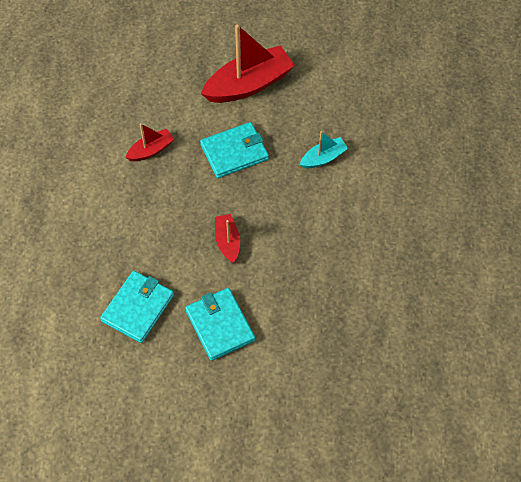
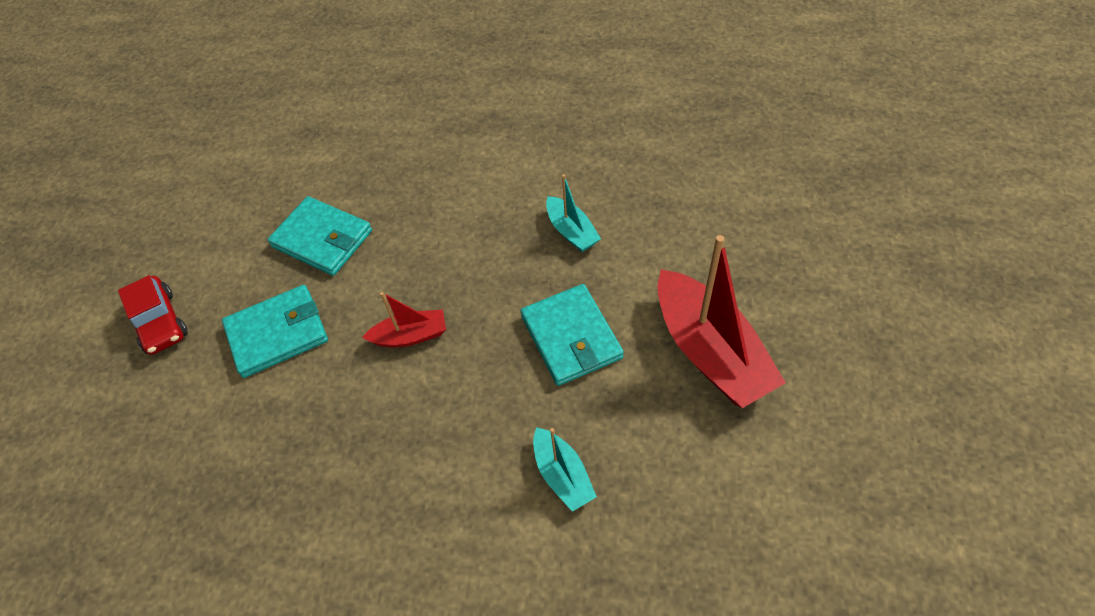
camera: 95 degrees right, 5 degrees down
red boat [126,123,174,161] -> turquoise boat [546,174,601,252]
none -> red car [118,275,188,355]

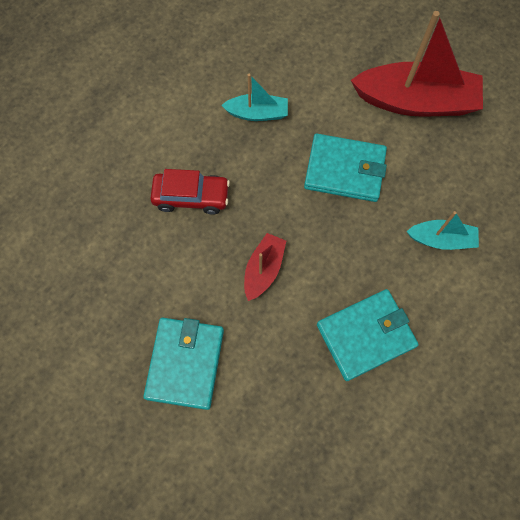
camera: 60 degrees left, 15 degrees up
red car [118,275,188,355] -> red car moved to [150,169,230,215]
turquoise wallet [268,196,372,276] -> turquoise wallet moved to [317,289,419,381]

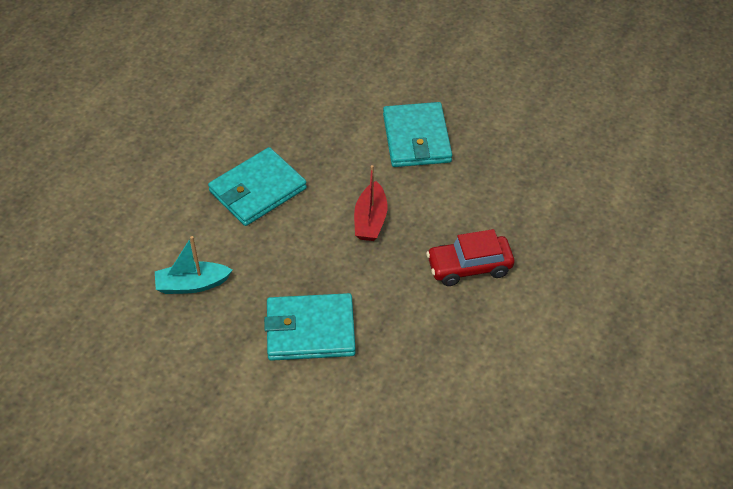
camera: 165 degrees right, 20 degrees down
turquoise boat [221,74,288,121] -> none
red boat [351,11,483,116] -> none

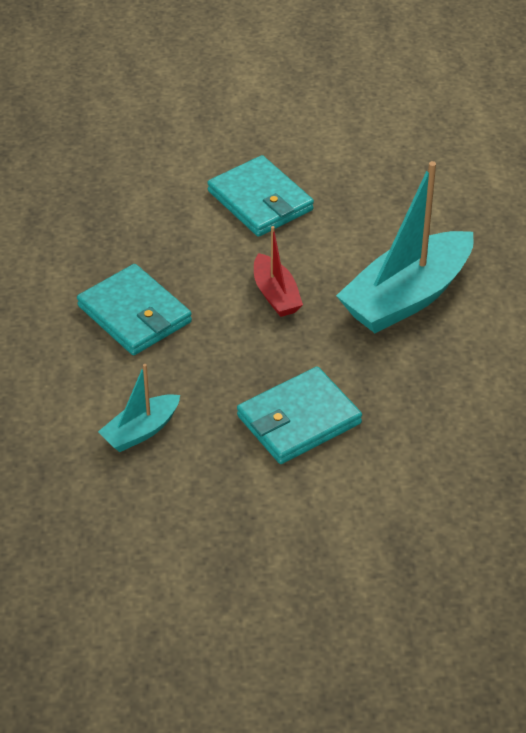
camera: 30 degrees left, 5 degrees down
turquoise wallet [208,147,307,226] -> turquoise wallet turned 60 degrees counterclockwise [77,264,192,355]
red car [426,229,514,286] -> turquoise boat [336,161,474,333]

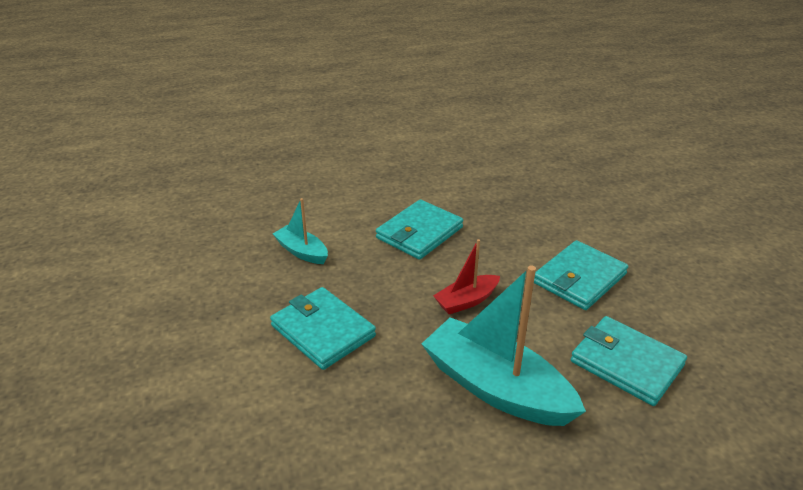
camera: 80 degrees right, 10 degrees down
none -> turquoise wallet [571,316,687,406]

